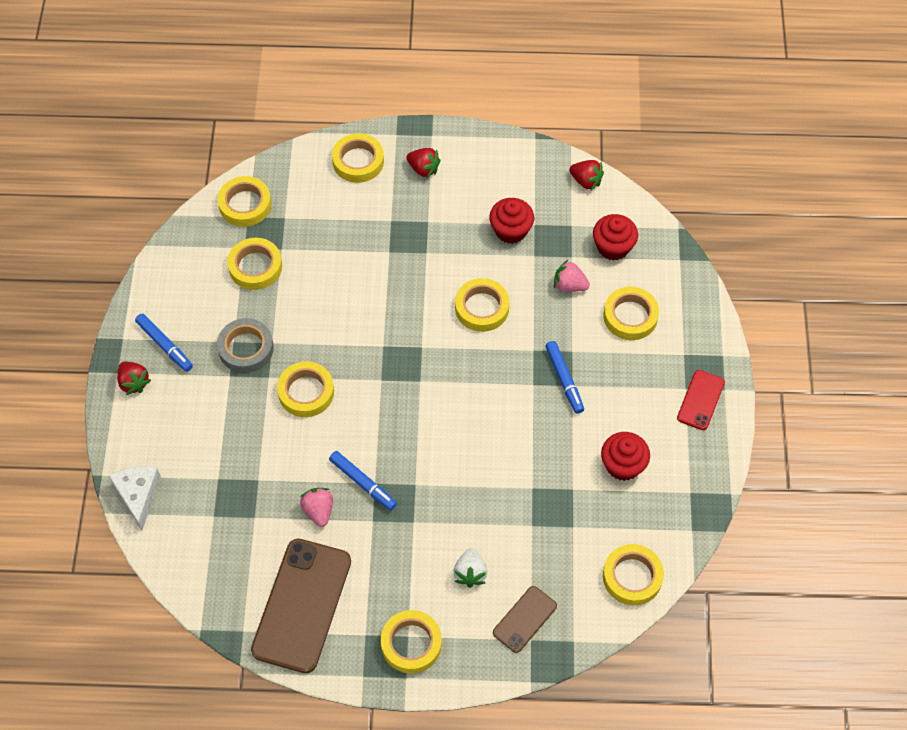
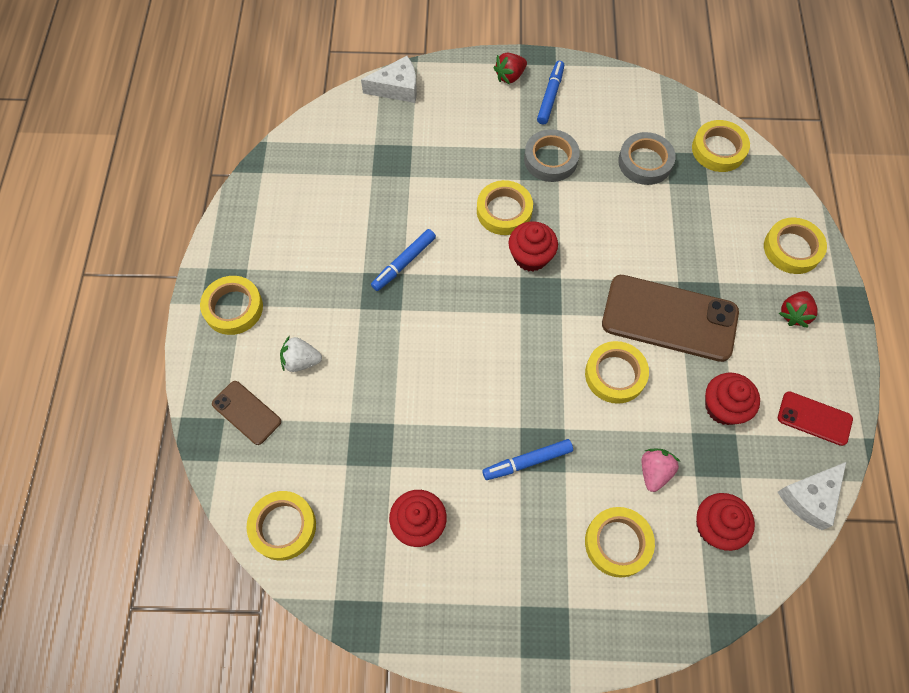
camera: 90 degrees right, 5 degrees up
blue marker [135,314,193,372] -> blue marker turned 150 degrees clockwise [537,61,564,125]
yellow tape [227,238,282,290] -> grey tape [618,132,676,185]
brown phone [251,539,351,673] -> brown phone moved to [602,275,739,362]
pink strawberry [300,488,333,527] -> none
red strawberry [569,160,604,190] -> white cheese [778,462,846,530]
red phone [677,370,725,430] -> red phone moved to [778,391,853,446]
none -> red cupcake [509,221,558,271]

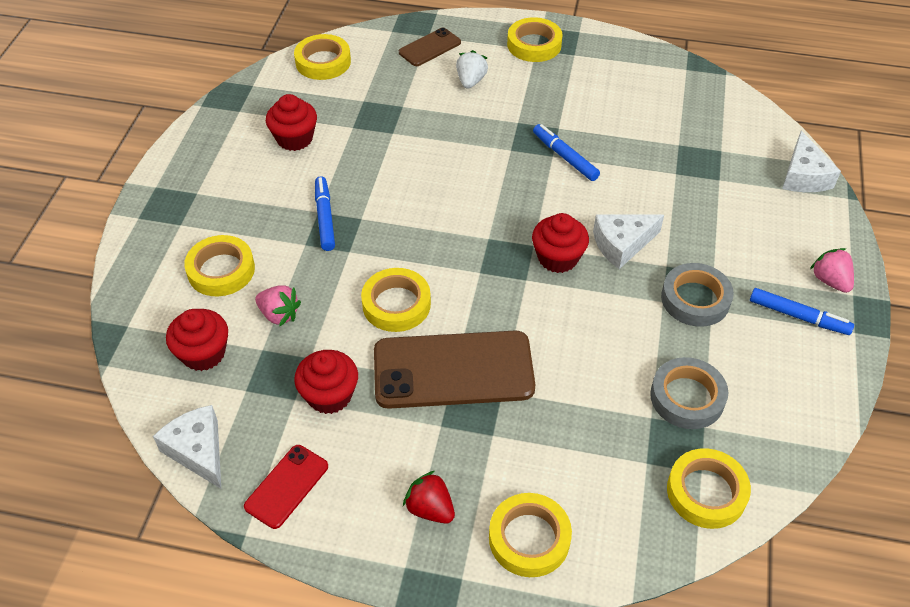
camera: 100 degrees right, 15 degrees down
yellow tape [477,180,533,235] -> white cheese [593,214,664,269]
red strawberry [493,53,527,84] -> pink strawberry [810,248,854,293]
brown phone [602,275,739,362] -> brown phone turned 60 degrees clockwise [374,331,535,409]

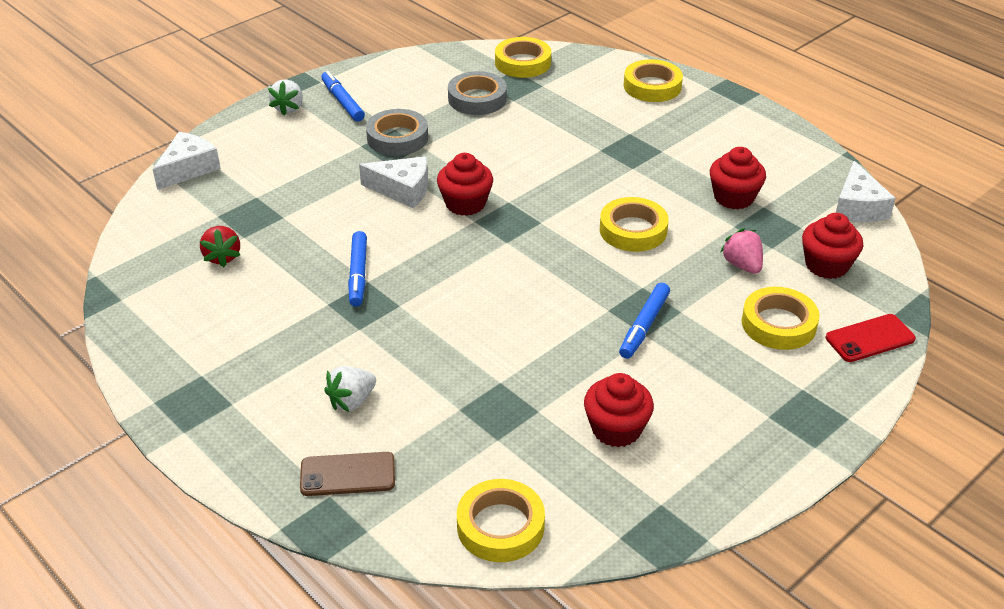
camera: 145 degrees left, 10 degrees down
red phone [244,445,328,529] -> red phone moved to [826,314,916,362]
brown phone [374,331,535,409] -> none
red strawberry [403,471,455,524] -> red strawberry moved to [200,226,240,267]
yellow tape [507,17,563,62] -> none
pink strawberry [810,248,854,293] -> white strawberry [268,79,303,116]

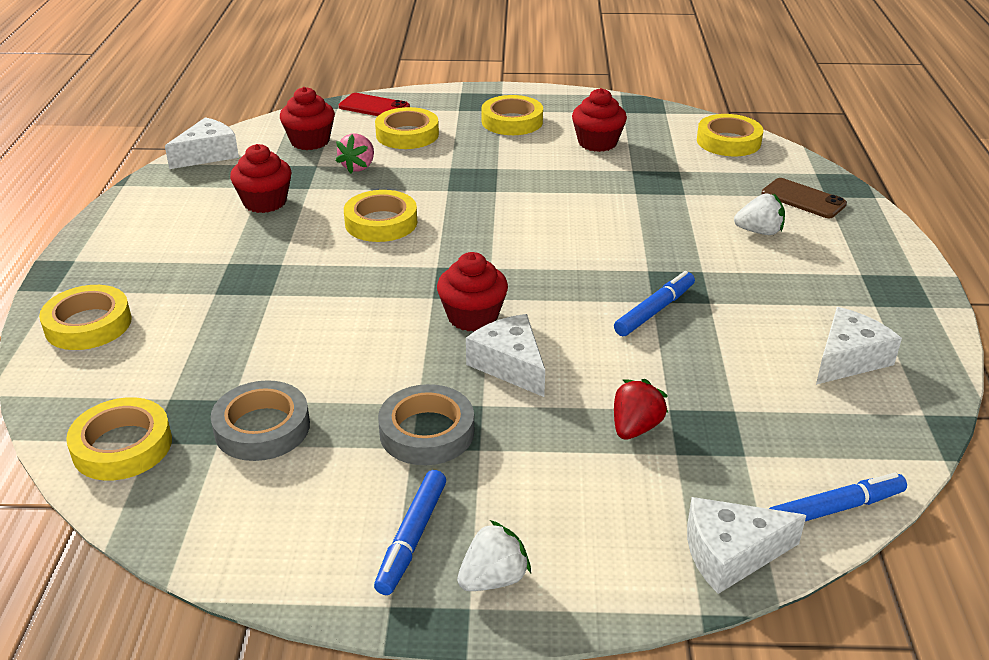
camera: 135 degrees left, 5 degrees down
red strawberry [200,226,240,267] -> red strawberry moved to [614,379,668,440]
blue marker [619,283,670,359] -> blue marker moved to [769,472,907,521]
none -> yellow tape [481,95,543,135]
none -> white cheese [816,307,902,385]

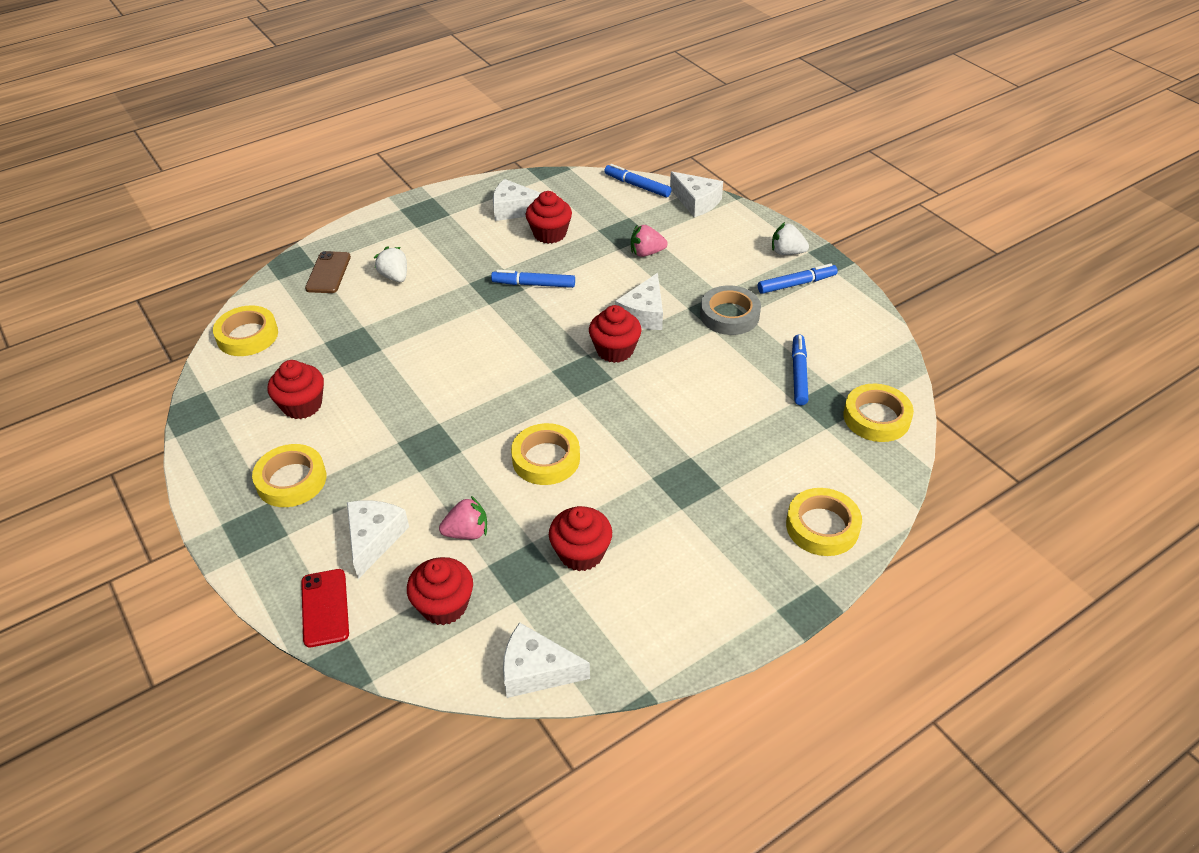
camera: 125 degrees left, 10 degrees up
grey tape [211,380,310,461] -> blue marker [792,334,809,405]
yellow tape [375,107,439,149] -> white cheese [347,501,409,579]
red strawberry [614,379,668,440] -> pink strawberry [631,224,668,257]
none -> red cupcake [526,191,572,244]

